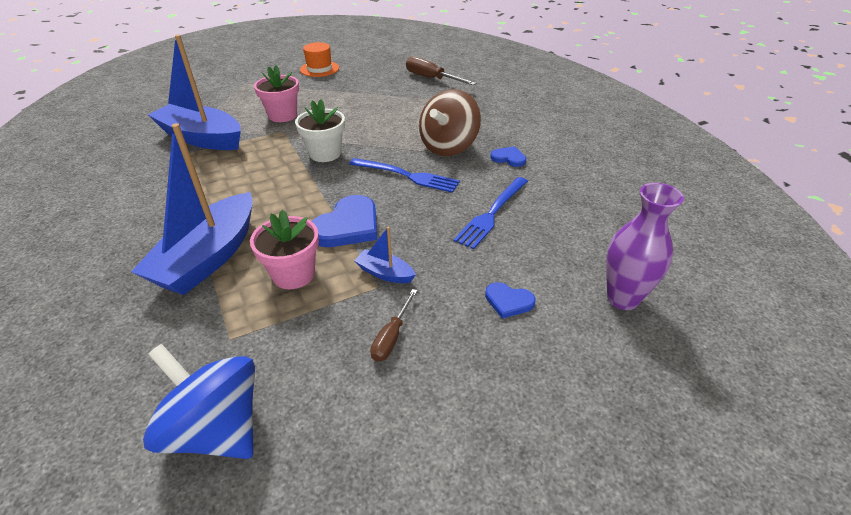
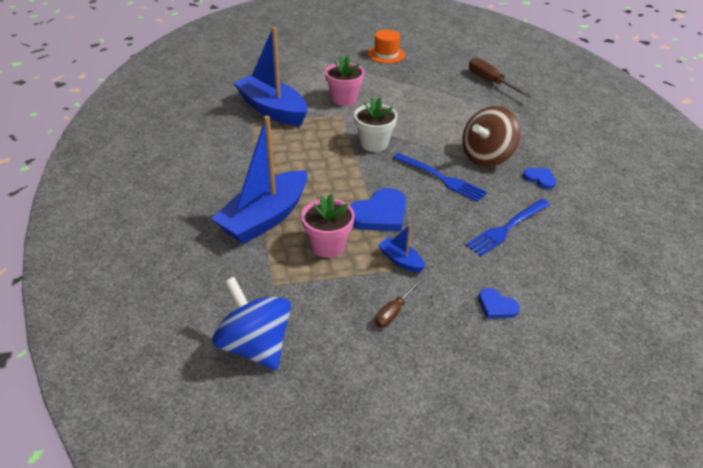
camera: 15 degrees right, 0 degrees up
purple vase [606,183,684,310] -> none

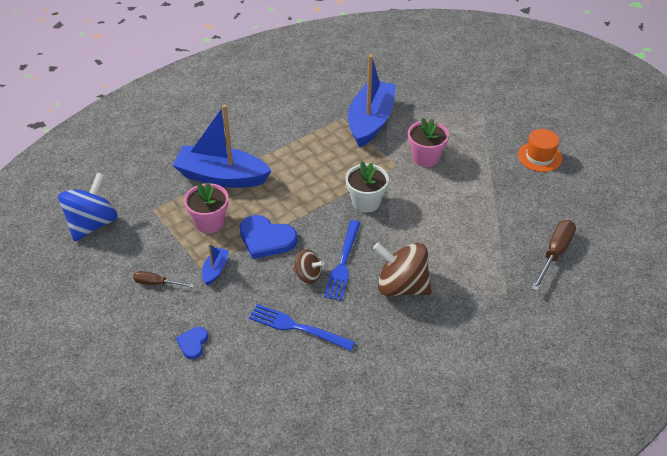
camera: 65 degrees right, 5 degrees up
blue heart [523,168,556,189] -> none
none -> brown spinning top [293,249,324,284]

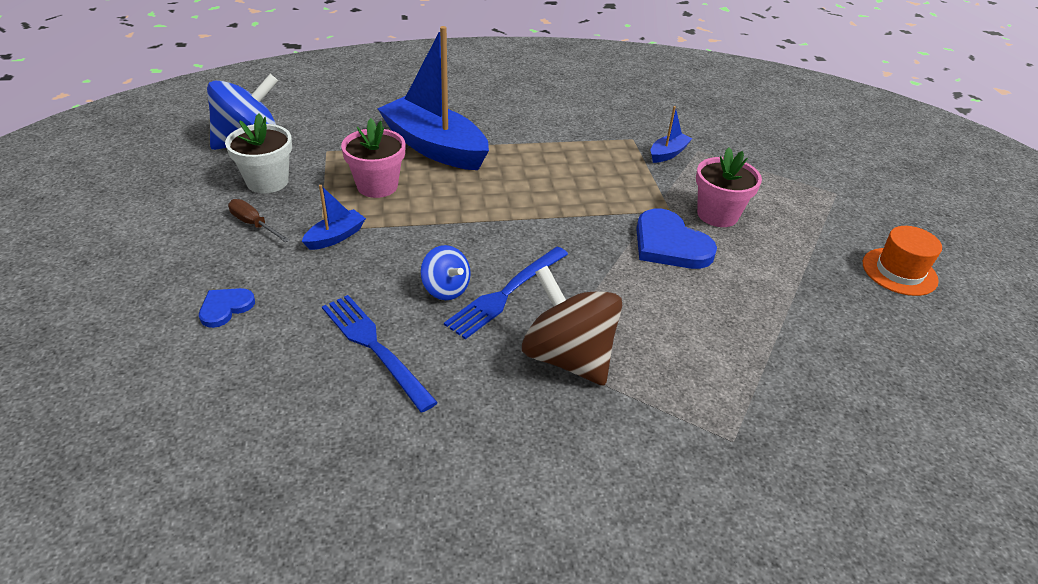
camera: 25 degrees right, 5 degrees down
blue heart [240,215,297,259] -> blue heart moved to [636,209,717,269]
brown spinning top [293,249,324,284] -> blue spinning top [420,245,471,300]
white flower pot [345,161,389,213] -> white flower pot moved to [225,113,292,193]
blue boat [348,55,396,148] -> blue boat [651,106,693,163], size x0.43
brown screwdriver [531,220,576,291] -> none

